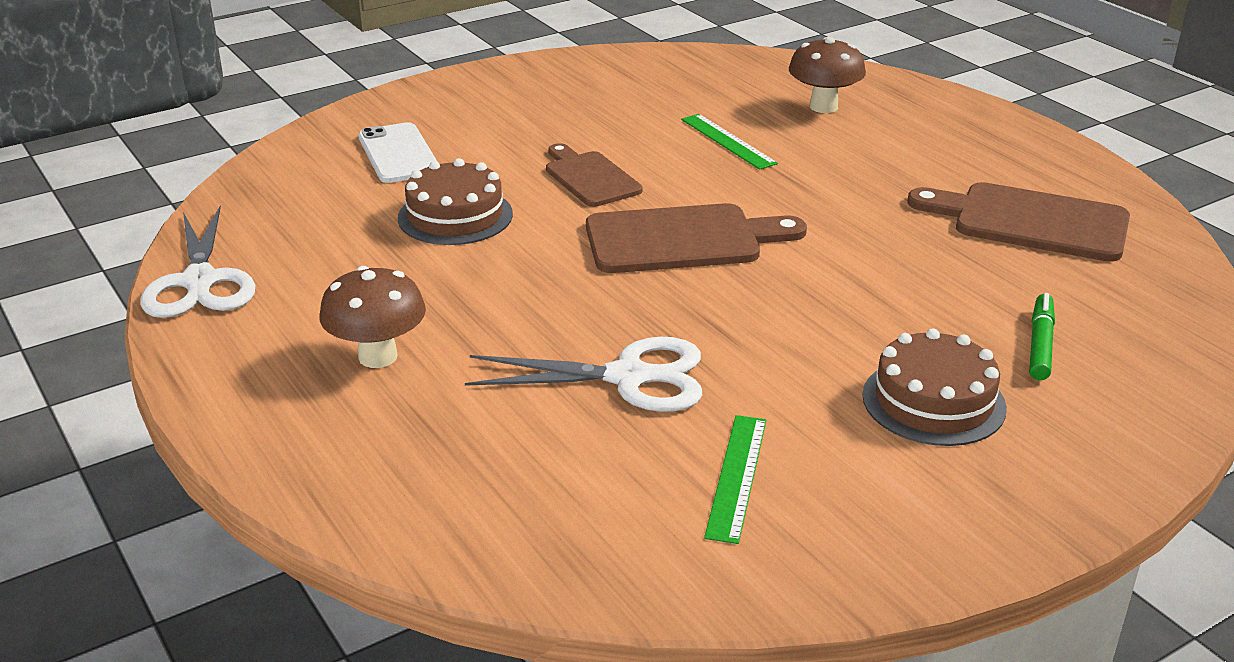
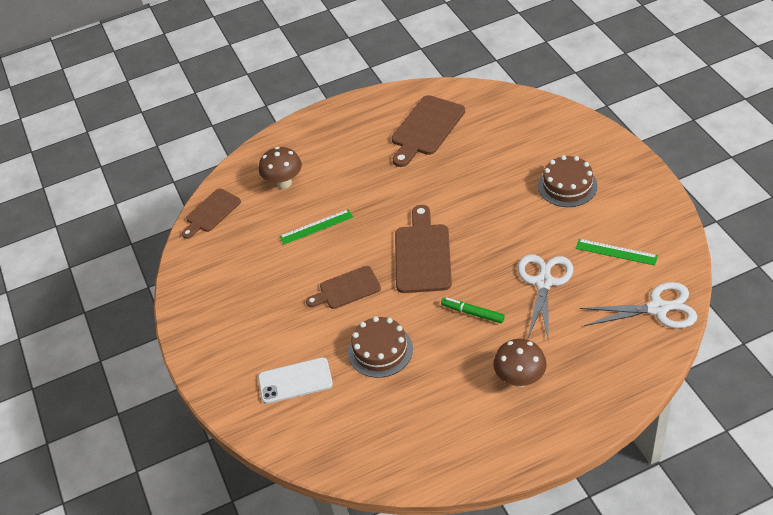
camera: 75 degrees left, 15 degrees up
white scissors [140,206,256,318] -> white scissors moved to [580,282,697,328]
green marker [1029,293,1055,380] -> green marker moved to [441,297,505,323]
none -> brown cutting board [182,189,241,239]

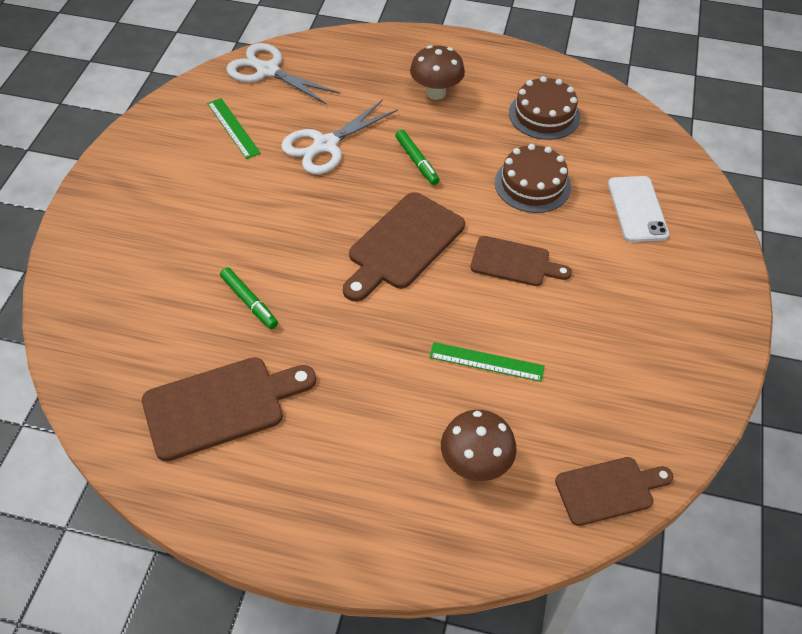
camera: 150 degrees left, 5 degrees up
white phone [258,357,333,404] -> white phone turned 60 degrees clockwise [608,176,669,242]
brown cake [538,155,597,207] -> brown cake moved to [509,76,580,140]
none -> green marker [220,267,278,329]

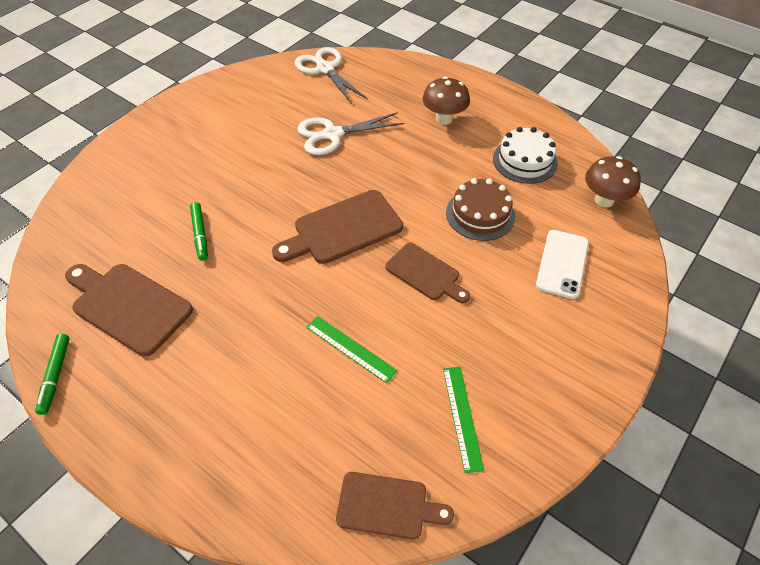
camera: 25 degrees right, 0 degrees up
brown cutting board [142,357,316,461] -> brown cutting board turned 150 degrees counterclockwise [65,264,193,356]
green ruler [207,98,261,159] -> green ruler moved to [443,367,484,473]
green marker [395,130,440,185] -> green marker moved to [35,334,70,415]
brown mushroom [441,410,517,481] -> brown mushroom moved to [585,156,641,208]
brown cake [509,76,580,140] -> white cake [493,127,558,184]

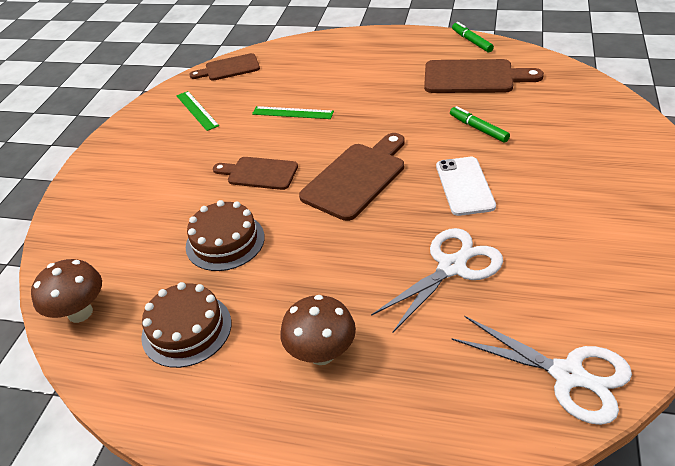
camera: 160 degrees right, 10 degrees down
white cake [493,127,558,184] -> brown cake [141,282,231,368]
white phone [536,230,589,299] -> white phone moved to [436,157,496,216]

